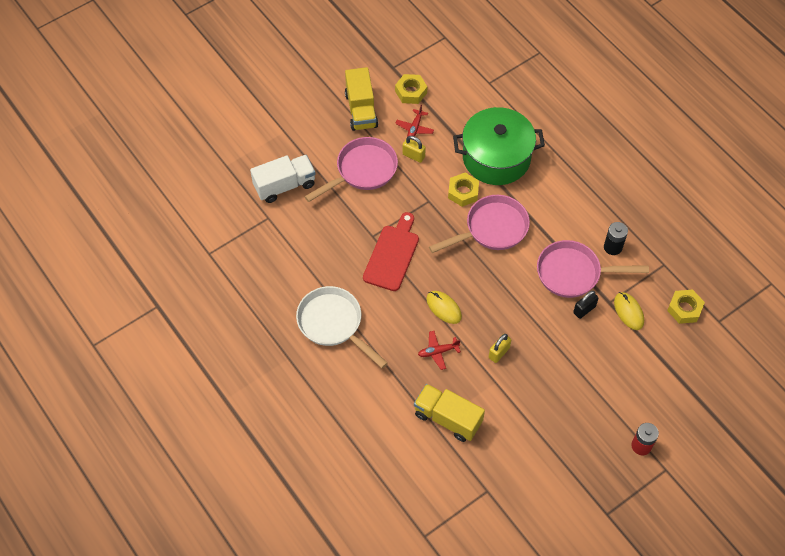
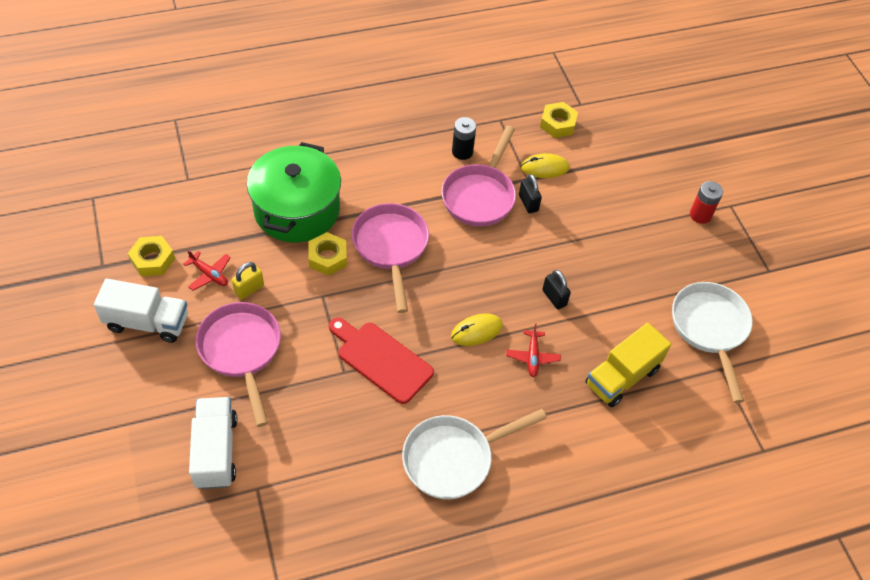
camera: 75 degrees left, 5 degrees down
yellow truck [345,67,378,131] -> white truck [94,279,188,343]
yellow padlock [489,334,511,363] -> black padlock [542,270,571,310]
none -> white pan [672,282,752,403]

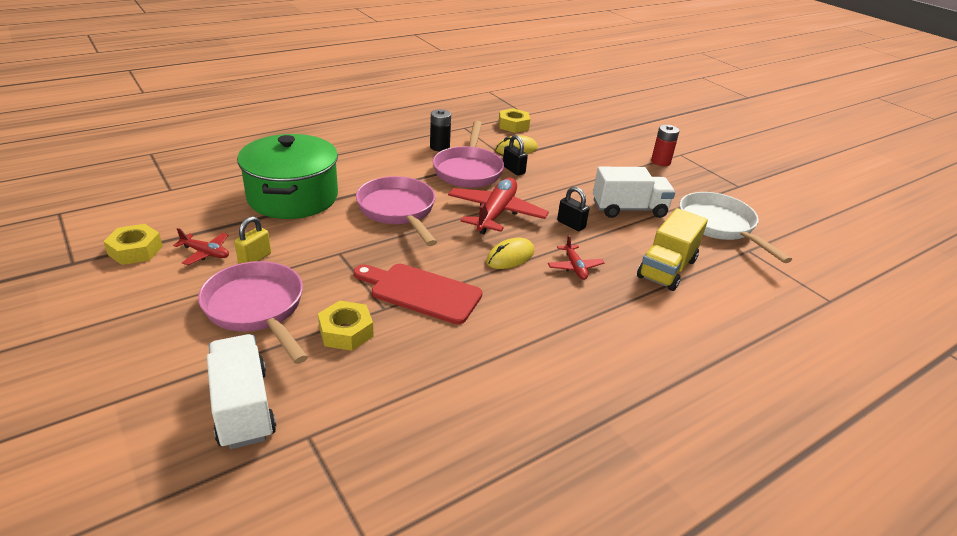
camera: 15 degrees left, 20 degrees down
white truck [94,279,188,343] -> white truck moved to [593,167,675,218]
yellow nut [308,232,347,276] -> yellow nut moved to [318,300,374,351]
white pan [402,409,547,499] -> none
none -> red plane [448,177,549,234]

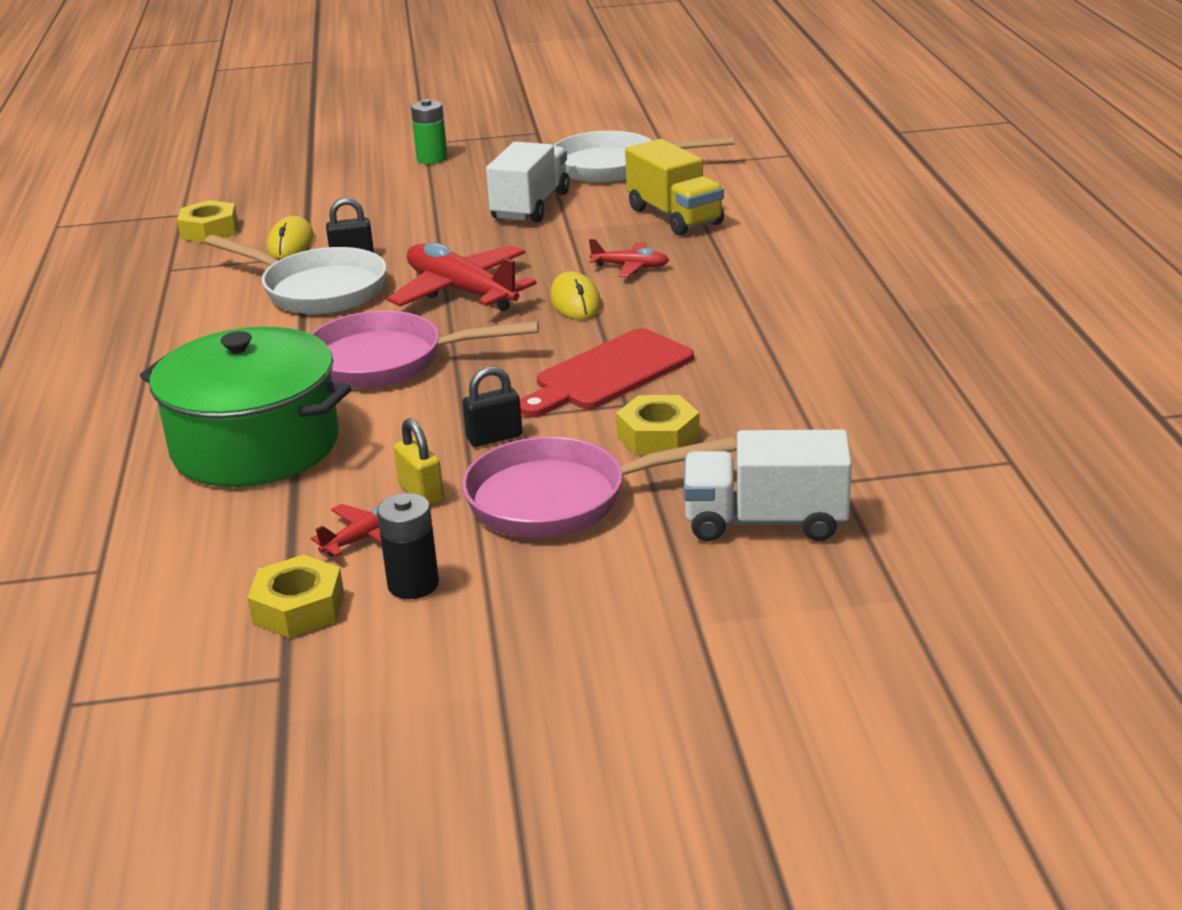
camera: 60 degrees left, 5 degrees down
black battery [430,109,451,152] -> black battery moved to [377,493,439,599]
pink pan [433,121,504,188] -> white pan [205,235,387,314]
black padlock [557,187,589,231] -> black padlock moved to [463,366,522,447]
red battery [651,125,680,166] -> green battery [411,99,448,164]

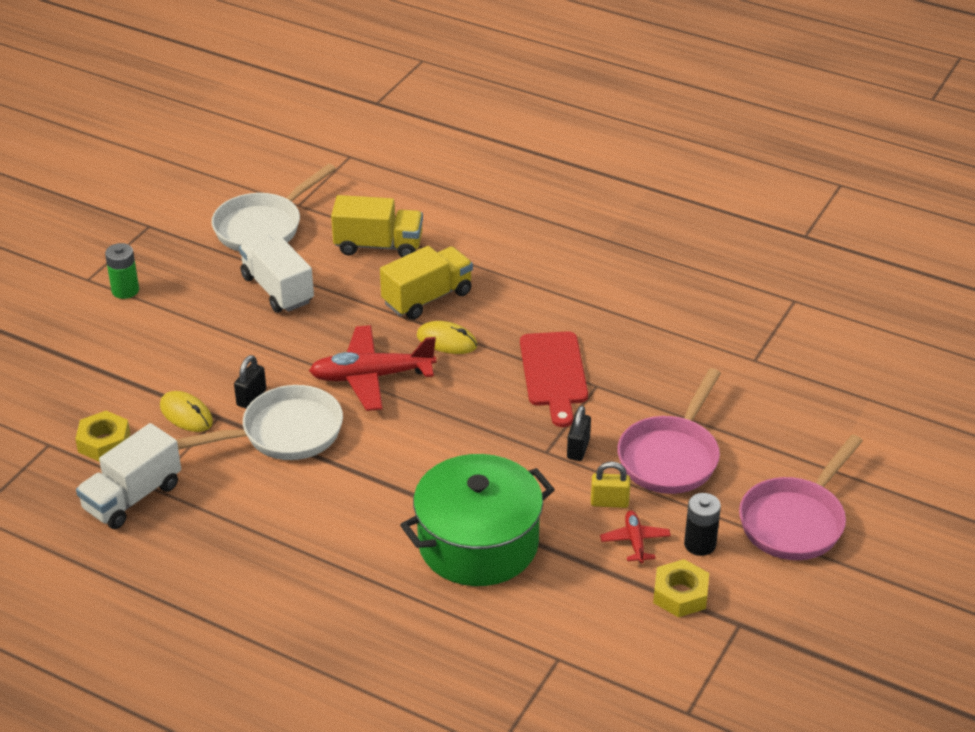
camera: 55 degrees left, 10 degrees up
pink pan [311,311,539,388] -> pink pan moved to [739,434,863,560]
red plane [589,239,669,277] -> yellow truck [380,246,473,320]
yellow nut [616,395,700,455] -> none
white truck [684,430,852,541] -> white truck moved to [76,423,181,529]

